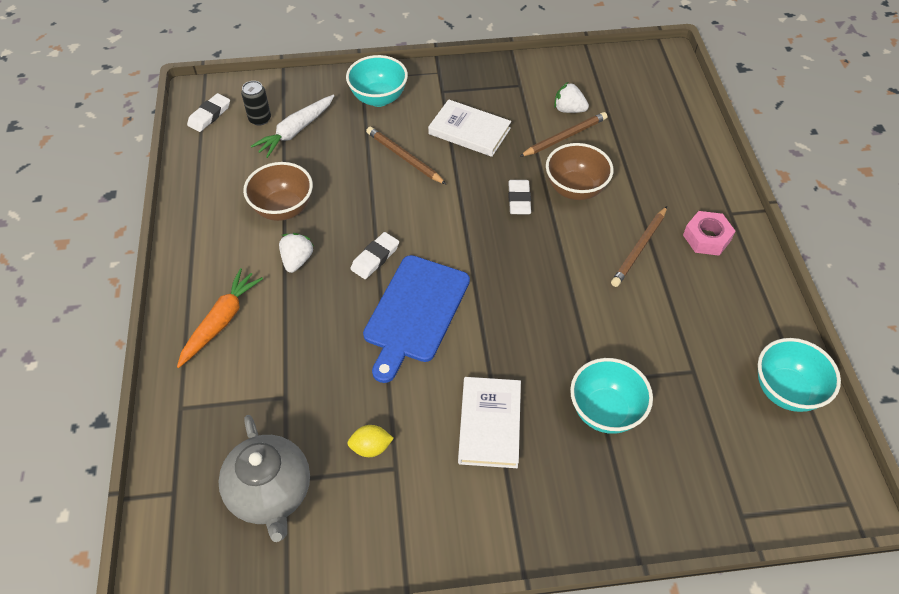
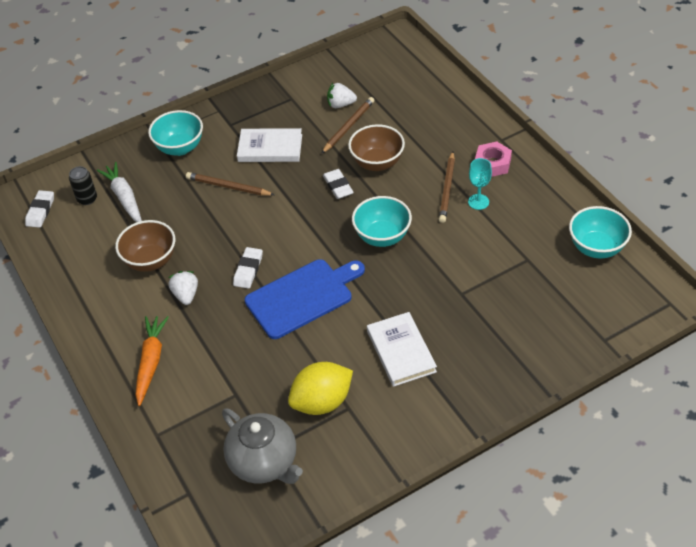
camera: 20 degrees left, 5 degrees down
white carrot [251,95,334,158] -> white carrot turned 135 degrees clockwise [97,162,142,222]
yellow lemon [347,425,394,457] -> yellow lemon [288,362,353,415], size x1.95
blue cutting board [363,255,470,383] -> blue cutting board turned 120 degrees counterclockwise [245,259,365,339]
turquoise bowl [570,358,653,434] -> turquoise bowl moved to [352,196,412,247]
none -> turquoise goblet [468,158,492,210]

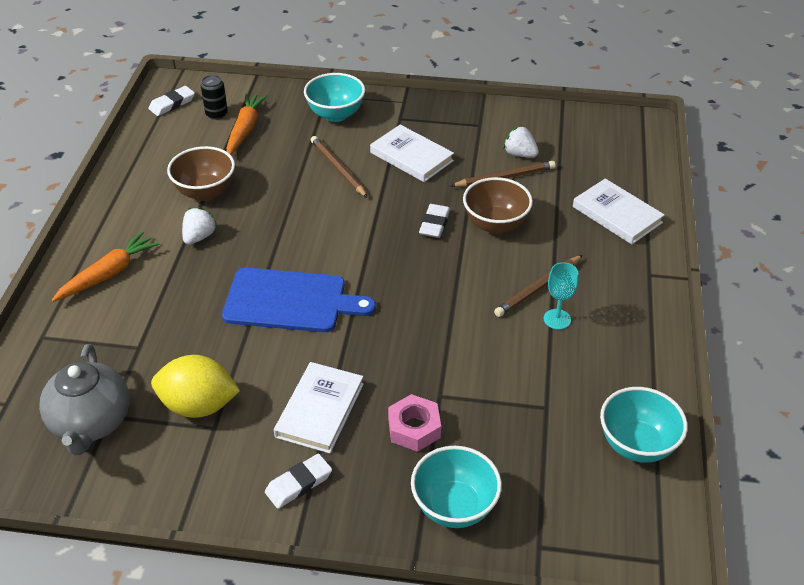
camera: 35 degrees right, 5 degrees down
white carrot [97,162,142,222] -> orange carrot [227,93,268,155]
white eraser [233,247,263,289] -> white eraser moved to [265,454,332,509]
turquoise bowl [352,196,412,247] -> turquoise bowl moved to [411,446,502,528]
pink nut [475,141,512,177] -> pink nut moved to [388,394,441,452]
none -> white book [573,179,665,245]

